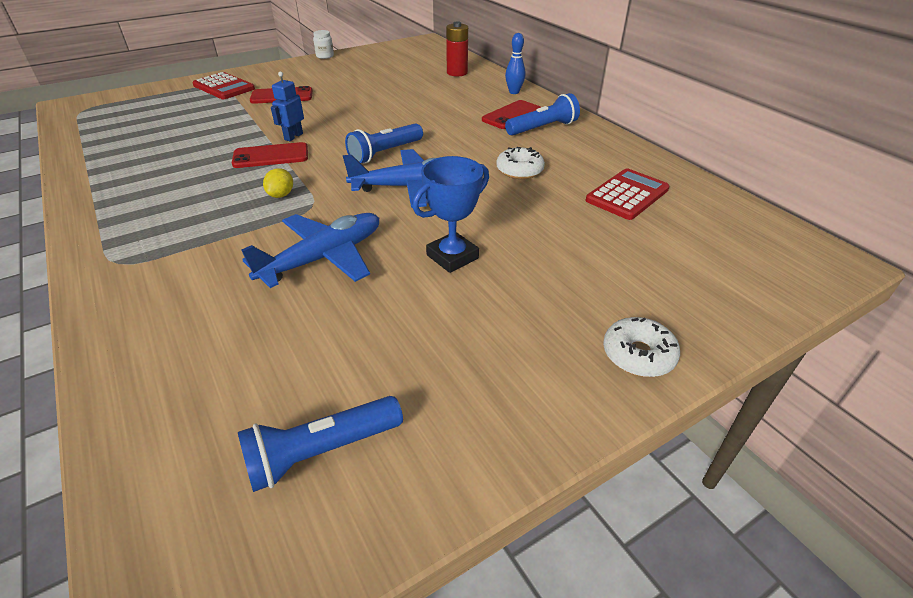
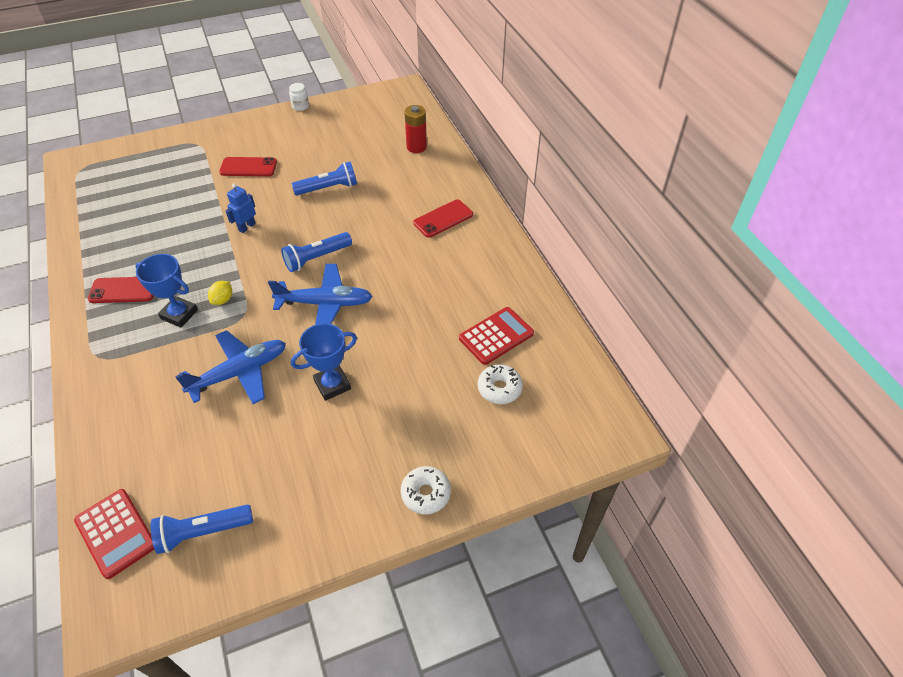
camera: 10 degrees right, 10 degrees up
red calculator [192,72,255,99] -> red calculator moved to [74,489,154,579]
red phone [232,142,308,168] -> red phone moved to [88,277,154,303]
white donut [496,147,545,179] -> white donut moved to [478,364,523,404]
blue bowling pin [505,33,525,94] -> none
blue flashlight [505,93,580,136] -> blue flashlight moved to [292,161,357,195]
none -> blue trophy [135,254,198,328]

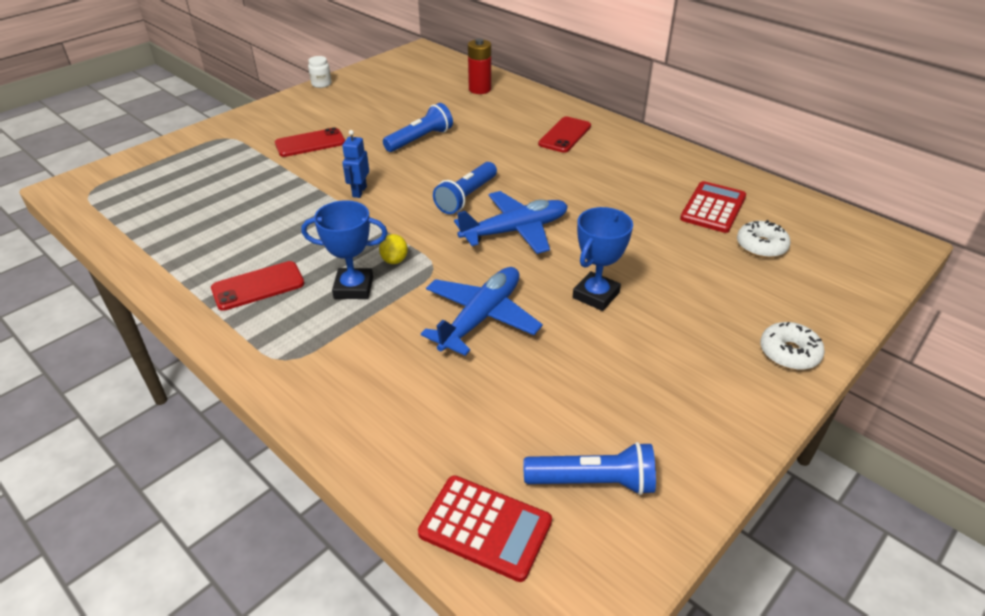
camera: 25 degrees left, 10 degrees down
blue flashlight [151,504,253,554] -> blue flashlight turned 135 degrees counterclockwise [524,442,656,495]

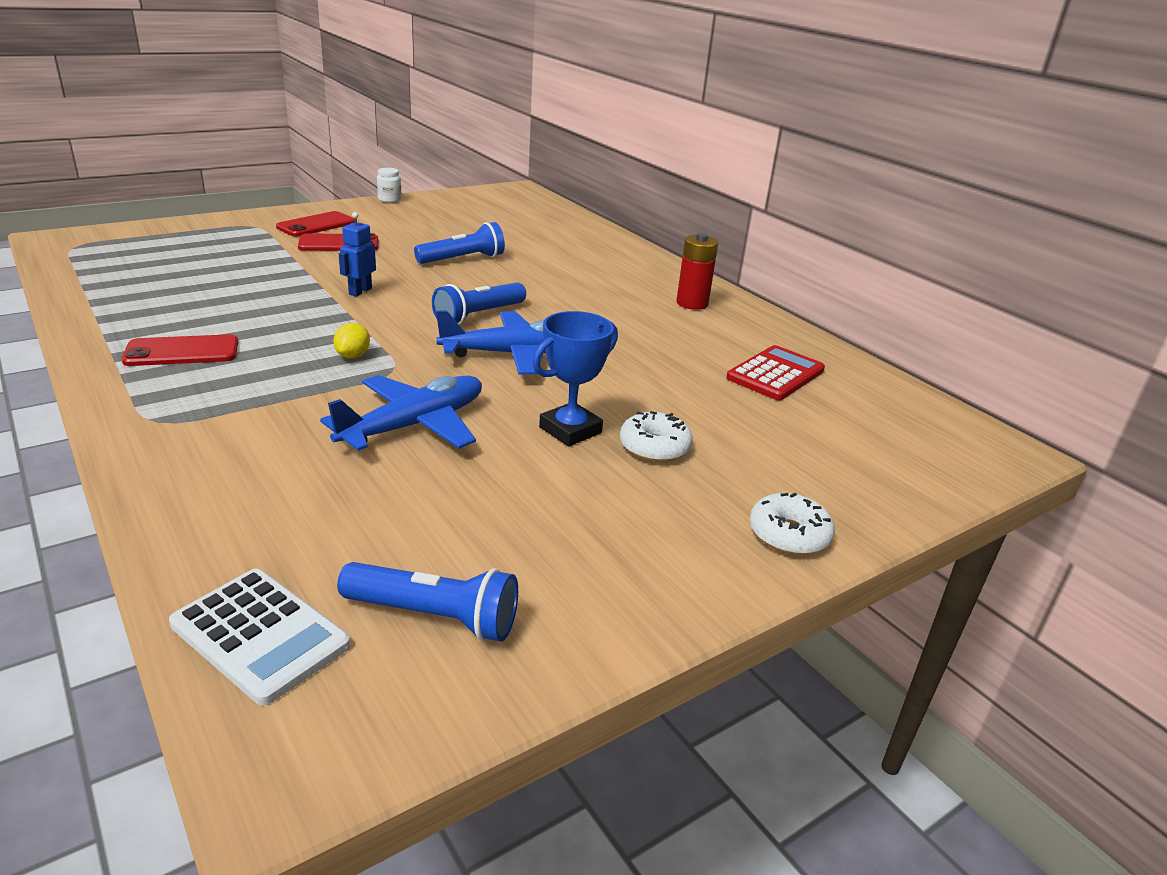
camera: 10 degrees right, 10 degrees down
blue trophy [301,200,388,299] -> none
red calculator [418,475,552,582] -> white calculator [169,569,350,705]
red battery [468,38,491,94] -> red battery moved to [676,233,718,310]
red phone [538,117,591,153] -> red phone moved to [276,211,355,236]
white donut [737,220,791,258] -> white donut moved to [620,411,693,462]

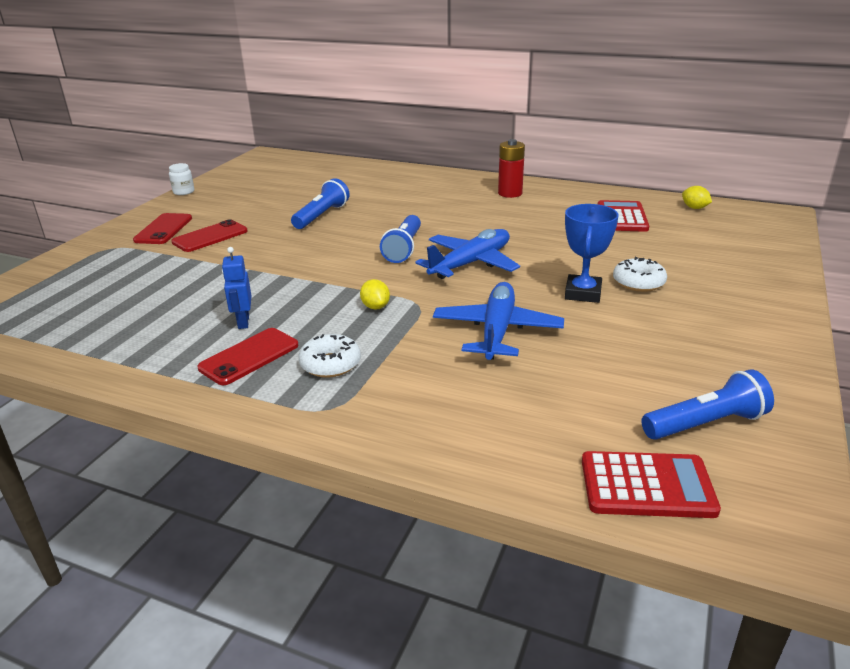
camera: 30 degrees left, 0 degrees up
white calculator [169,569,350,705] -> red calculator [582,451,721,518]
blue robot [339,212,376,297] -> blue robot moved to [222,247,252,329]
white donut [750,493,835,555] -> white donut moved to [298,334,361,378]
none -> yellow lemon [682,186,712,209]

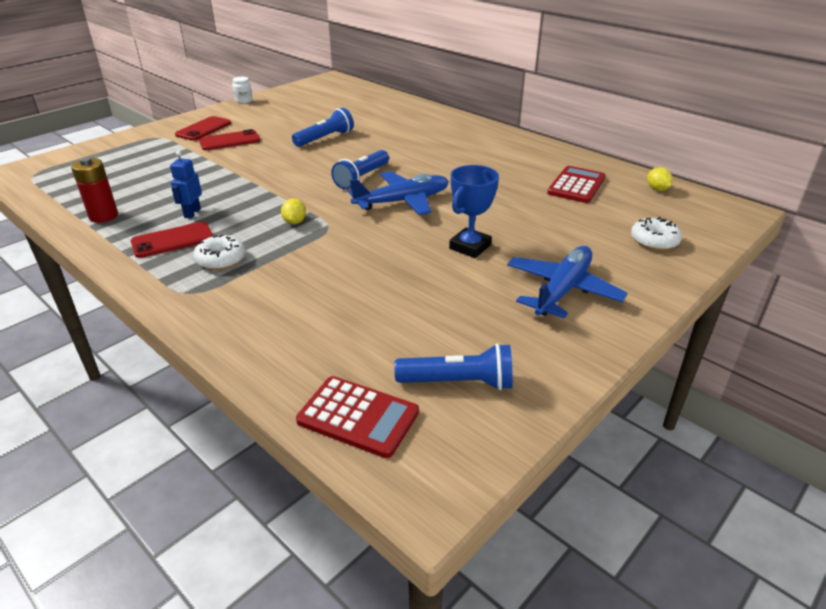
camera: 20 degrees right, 5 degrees up
blue plane [433,282,564,360] -> blue plane moved to [507,246,628,319]
red battery [498,139,525,198] -> red battery moved to [71,157,118,223]
white donut [613,257,667,292] -> white donut moved to [631,217,682,250]

